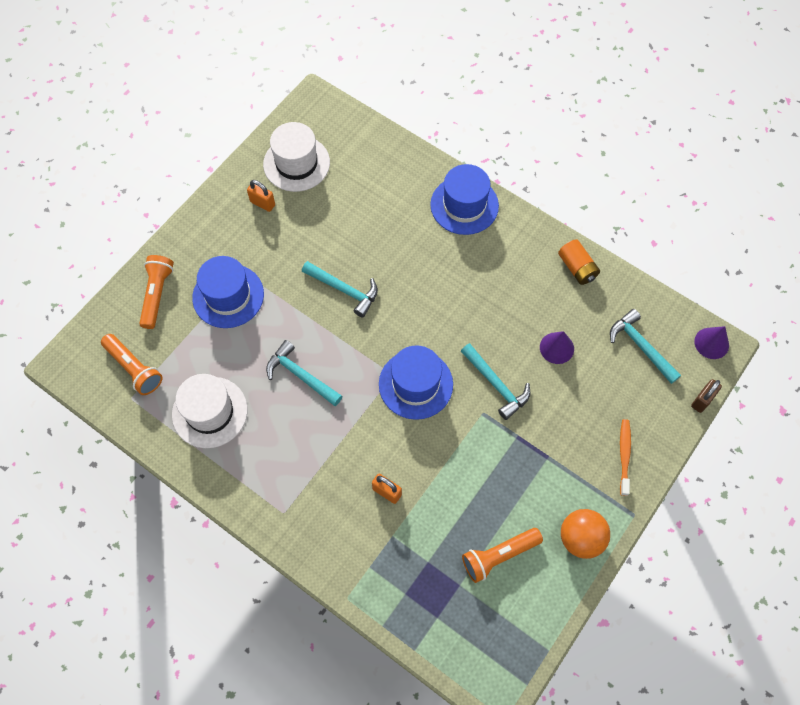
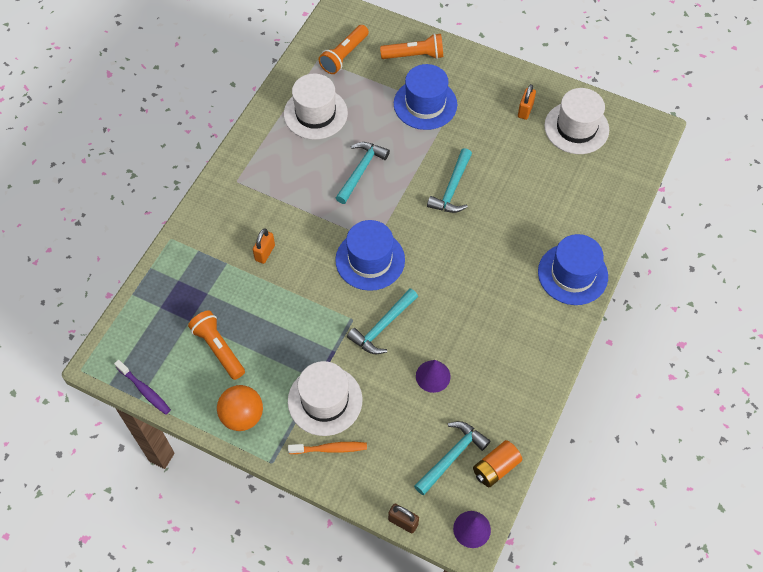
camera: 80 degrees right, 5 degrees down
orange battery [558,239,600,285] -> orange battery moved to [473,440,522,487]
none -> purple toothbrush [114,360,171,415]
none -> white hat [288,361,363,436]

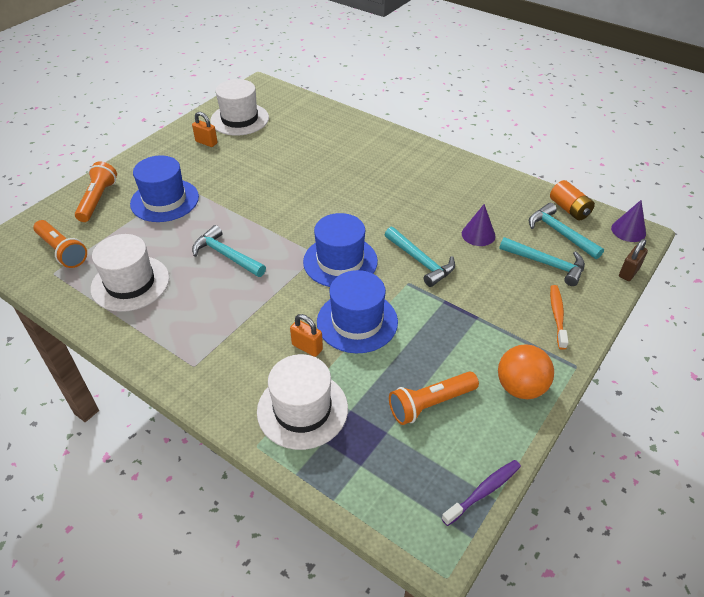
camera: 80 degrees left, 15 degrees down
white hat [288,361,363,436] -> white hat moved to [257,354,348,450]
turquoise hammer [427,148,472,213] -> turquoise hammer moved to [499,237,585,286]
blue hat [538,234,608,305] -> blue hat moved to [317,270,398,353]

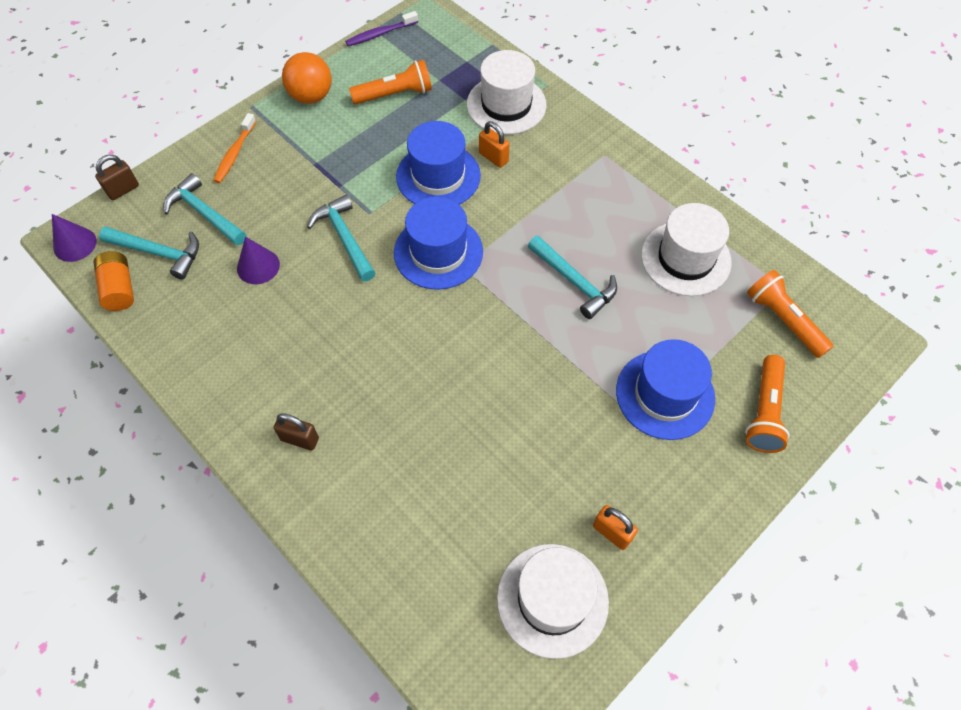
camera: 170 degrees left, 15 degrees up
turquoise hammer [529,203,604,259] -> turquoise hammer turned 45 degrees counterclockwise [99,227,199,280]
none -> brown padlock [274,413,319,451]

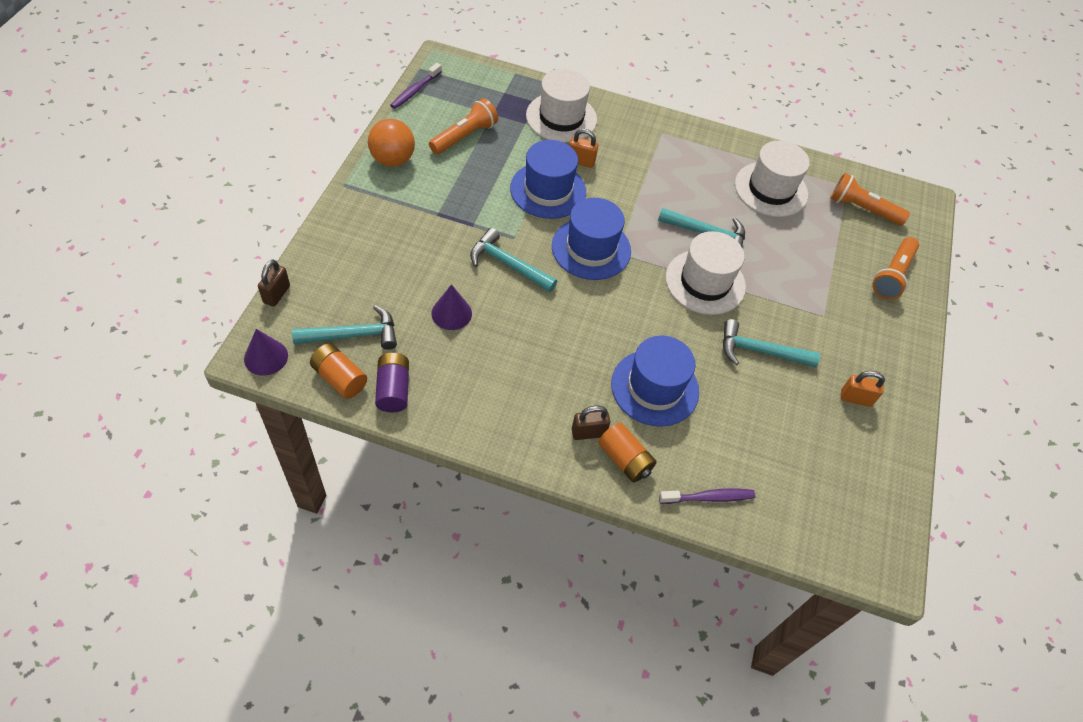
camera: 35 degrees left, 5 degrees down
turquoise hammer [164,173,246,245] -> turquoise hammer moved to [723,319,820,367]
orange toothbrush [213,113,256,183] -> none
white hat [497,544,609,659] -> white hat moved to [666,231,746,315]
blue hat [616,339,715,440] -> blue hat moved to [611,336,699,427]
orange flashlight [745,355,789,453] -> orange flashlight turned 45 degrees clockwise [872,237,919,300]
none -> purple battery [375,353,409,412]
none -> orange battery [598,422,657,483]
none -> purple toothbrush [659,489,755,504]

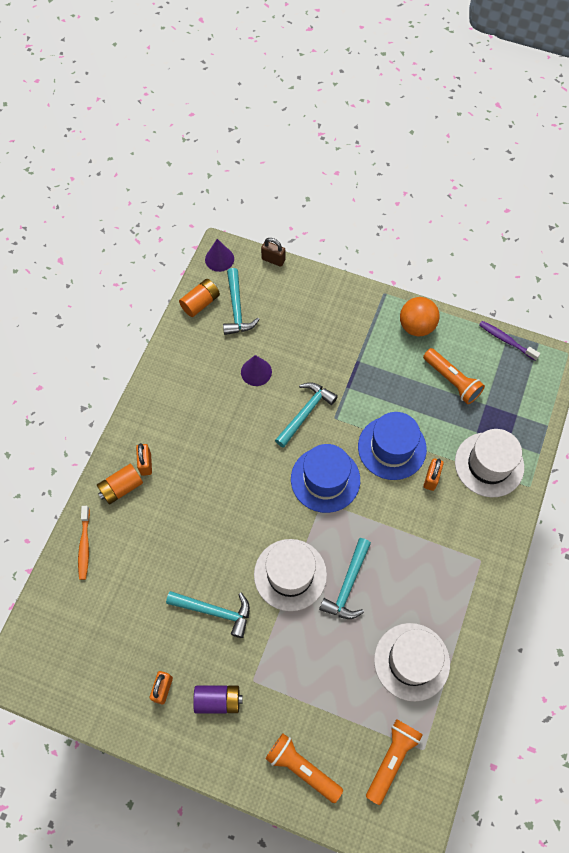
camera: 100 degrees right, 10 degrees up
purple battery [375,353,409,412] -> purple battery moved to [193,686,243,713]
brown padlock [572,406,610,440] -> orange padlock [136,443,152,476]
blue hat [611,336,699,427] -> none
purple toothbrush [659,489,755,504] -> orange toothbrush [78,506,90,580]
turquoise hammer [723,319,820,367] -> turquoise hammer turned 90 degrees clockwise [166,591,250,638]

